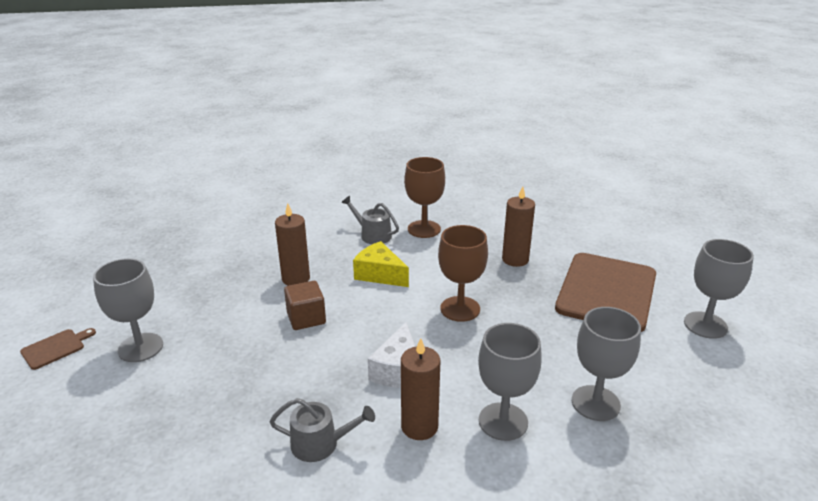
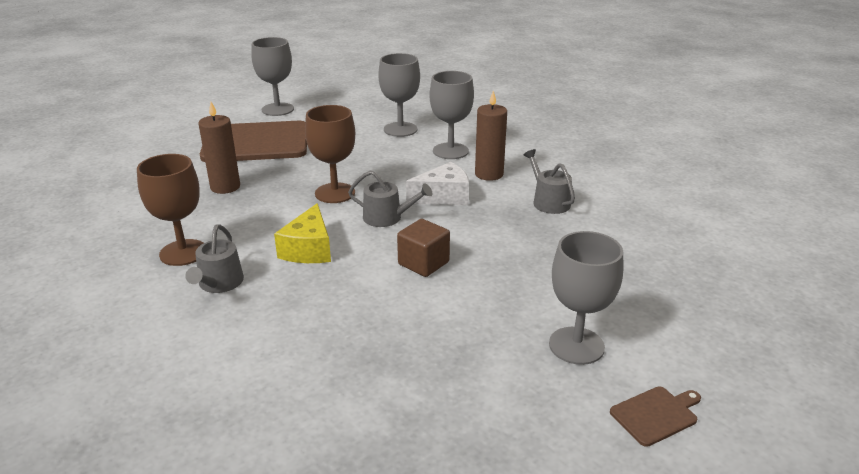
camera: 120 degrees left, 0 degrees up
brown cutting board [20,328,96,370] -> brown cutting board turned 135 degrees clockwise [610,386,701,447]
brown candle [275,203,310,286] -> none
none -> grey watering can [348,170,433,227]

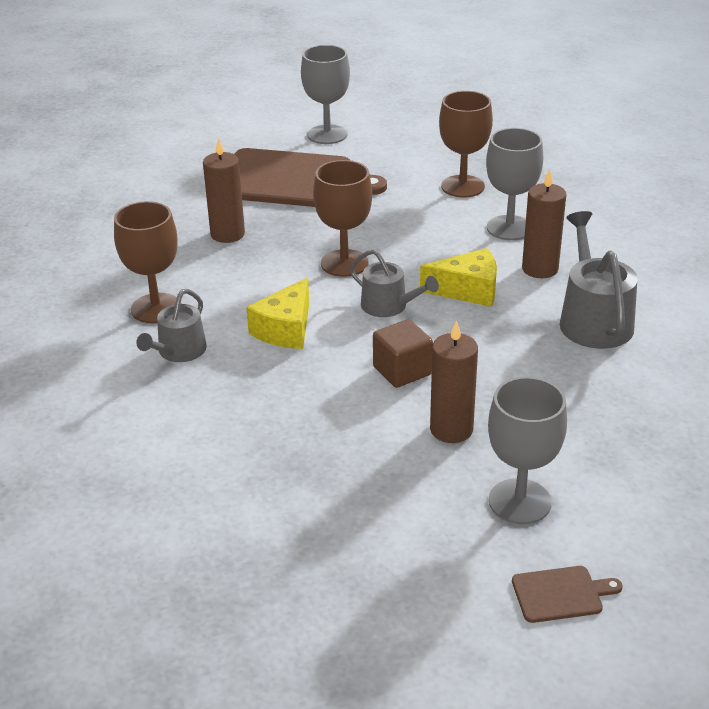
camera: 20 degrees right, 5 degrees up
grey goblet [378,53,420,137] -> brown goblet [439,91,493,198]
white cheese [406,162,469,205] -> yellow cheese [420,248,497,307]
grey watering can [524,149,575,214] -> grey watering can [560,211,638,349], size x1.57
none -> brown candle [430,320,478,443]

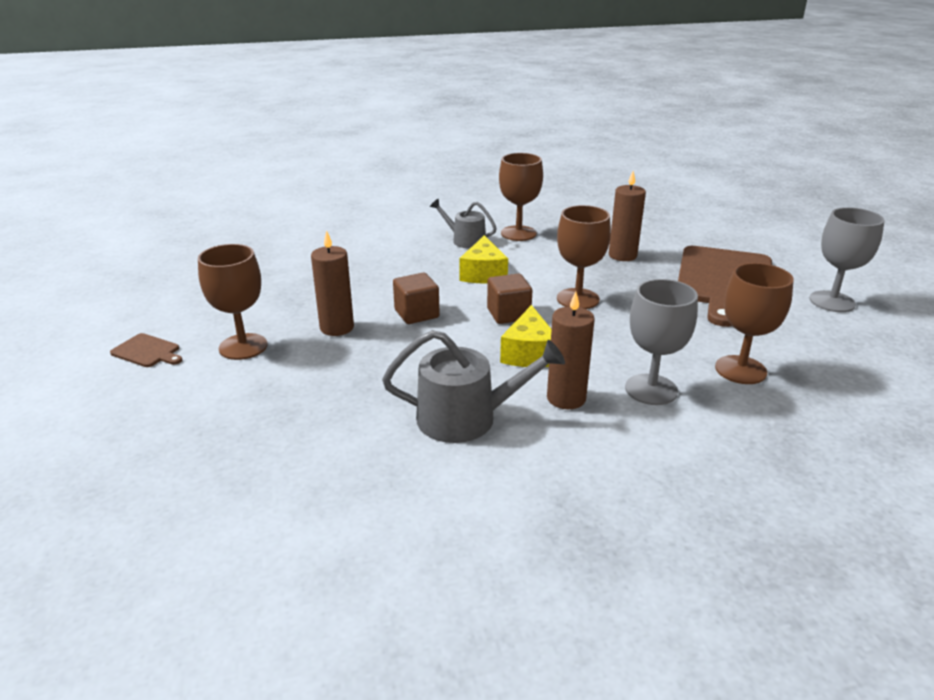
camera: 95 degrees right, 5 degrees down
yellow cheese [246,277,309,349] -> yellow cheese turned 120 degrees counterclockwise [459,235,508,283]
grey watering can [349,249,439,317] -> brown cube [487,273,532,324]
grey goblet [488,377,567,524] -> brown goblet [198,244,268,360]
brown cutting board [512,566,623,623] -> brown cutting board turned 60 degrees counterclockwise [110,333,182,367]

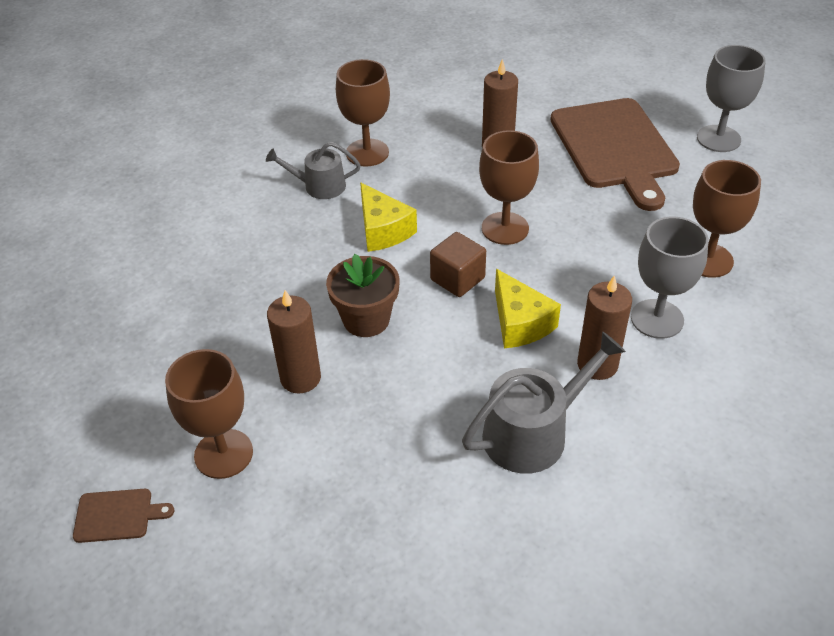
camera: 30 degrees left, 15 degrees up
brown cube [393,273,440,324] -> brown flower pot [326,254,399,337]

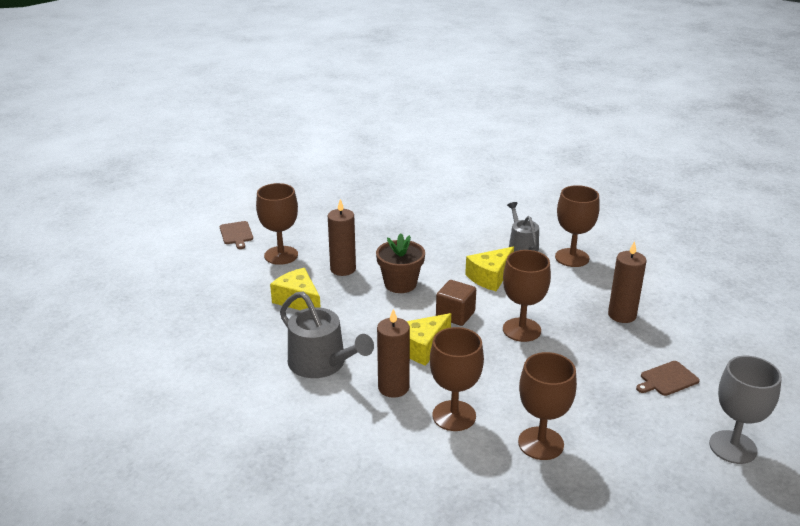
camera: 75 degrees right, 15 degrees down
brown cutting board [550,98,680,211] -> brown cutting board [636,361,700,396], size x0.40
grey goblet [631,217,709,339] -> brown goblet [430,327,484,431]
none -> yellow cheese [270,268,321,310]

